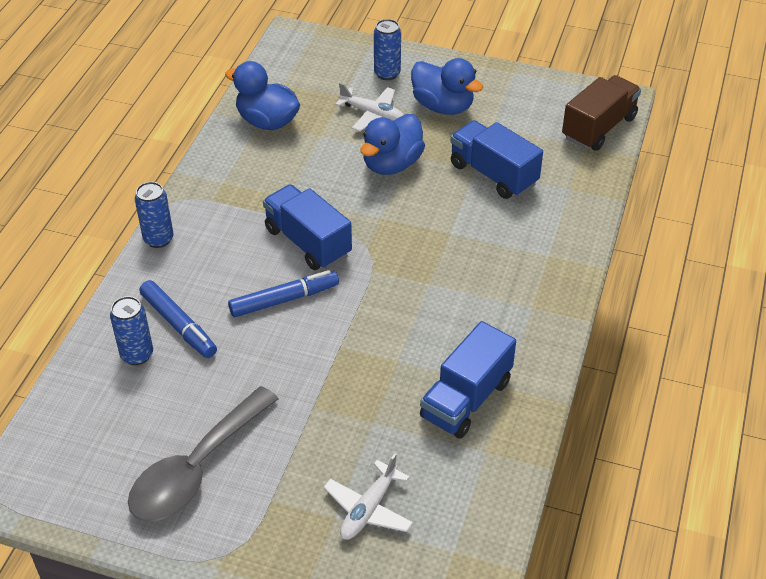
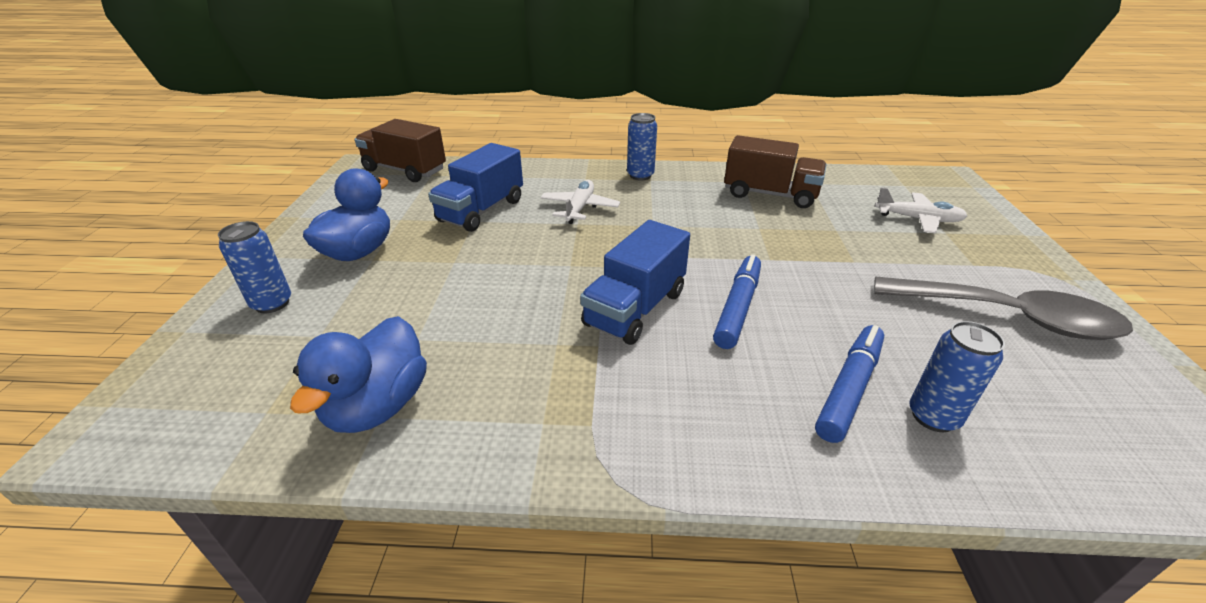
camera: 105 degrees left, 10 degrees down
blue can [135,182,174,248] -> blue can moved to [627,113,657,180]
blue marker [228,270,339,317] -> blue marker turned 60 degrees clockwise [713,254,761,349]
white plane [335,83,404,131] -> white plane moved to [540,180,620,224]
blue duck [360,114,425,175] -> none
blue truck [420,321,516,439] -> brown truck [724,135,827,208]

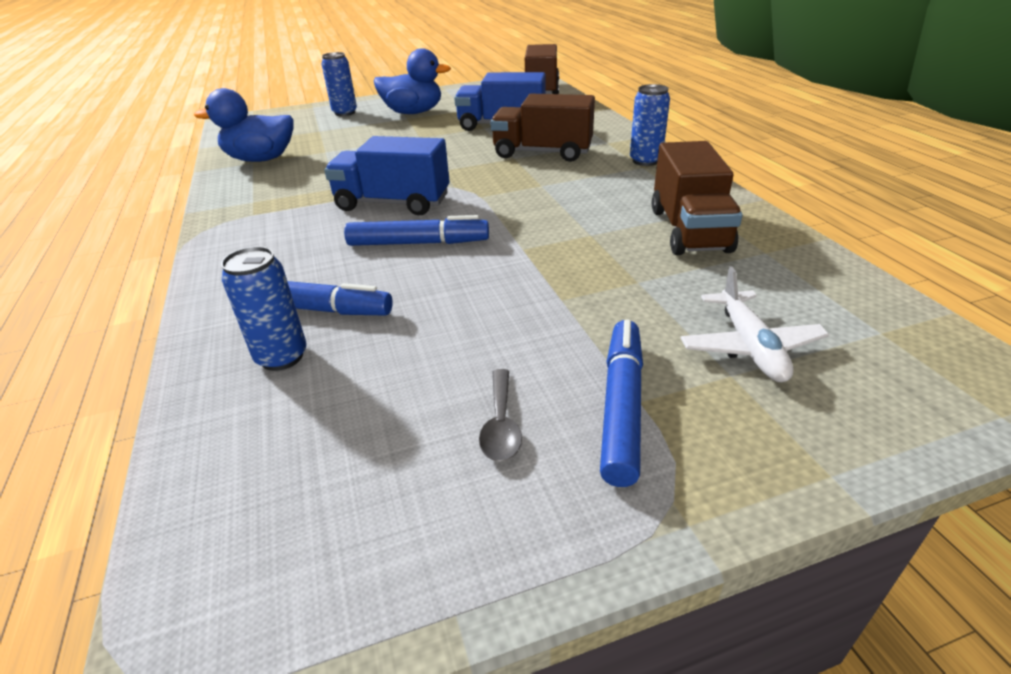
camera: 70 degrees right, 0 degrees up
white plane [540,180,620,224] -> brown truck [490,94,595,162]
grey spoon [874,276,1133,340] -> grey spoon [479,369,522,462], size x0.40
none -> blue marker [600,319,643,487]

